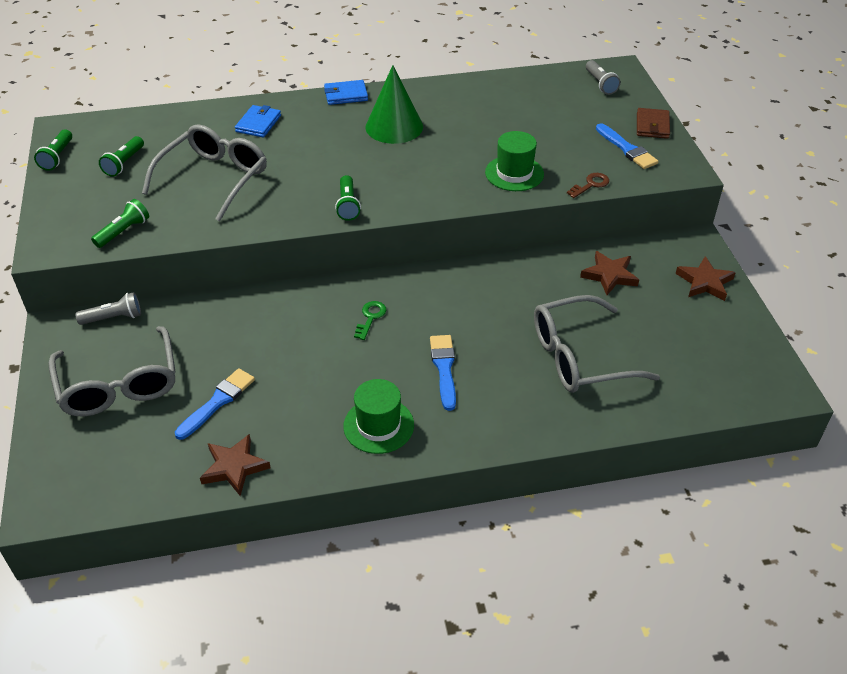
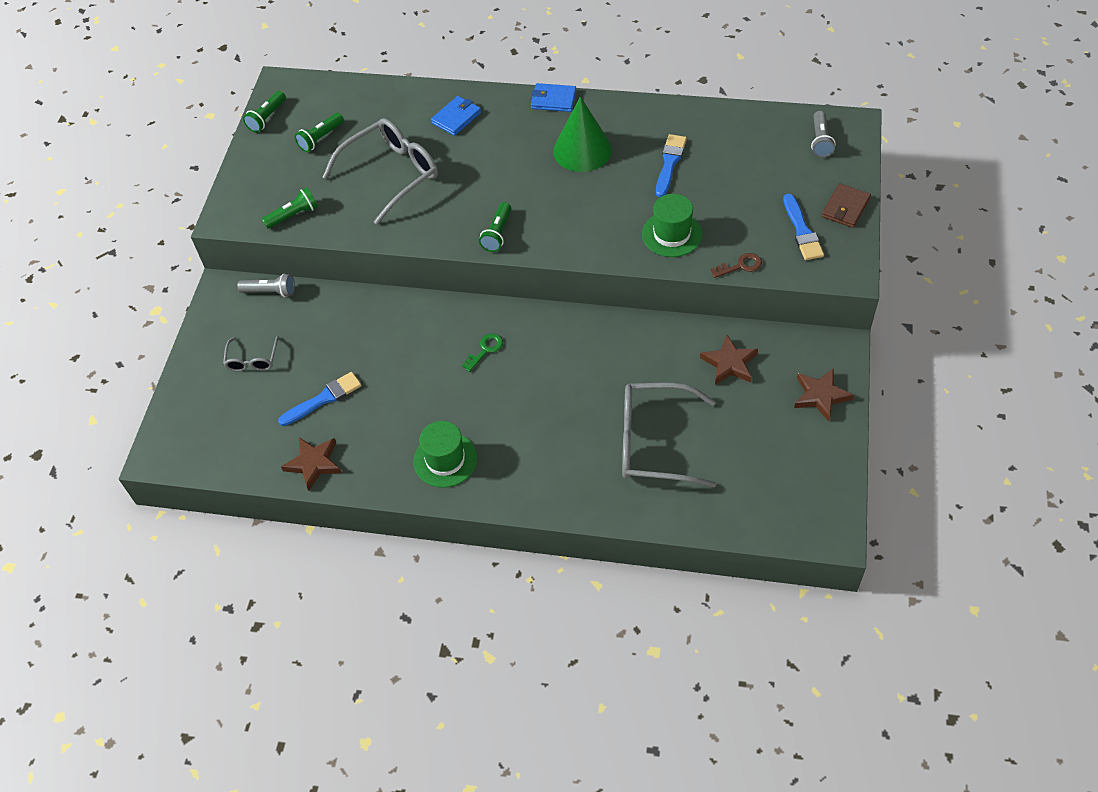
camera: 25 degrees right, 10 degrees up
grey glasses [48,326,176,416] -> grey glasses [223,336,279,372], size x0.50
blue brush [430,335,456,411] -> blue brush moved to [656,134,687,197]

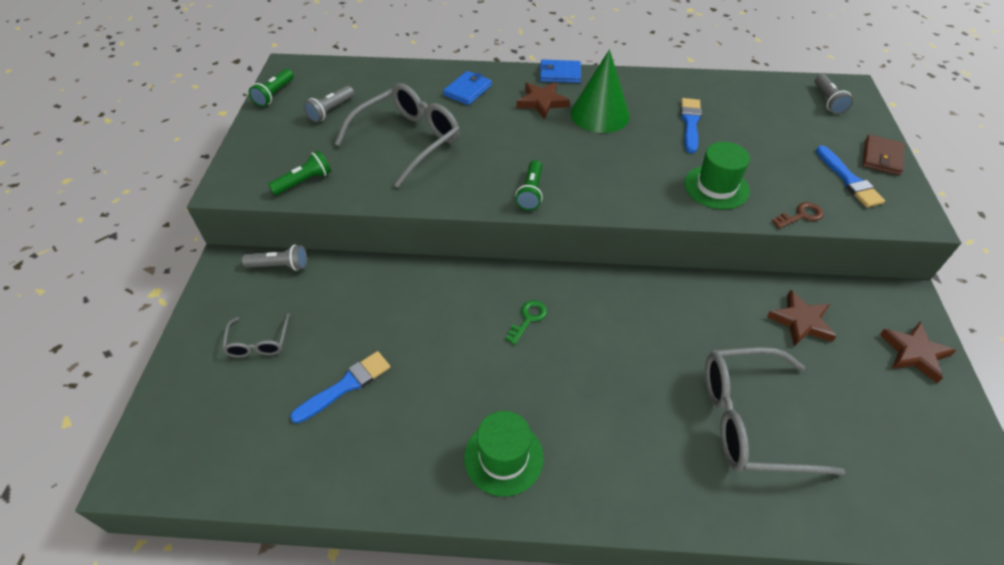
camera: 10 degrees left, 5 degrees down
brown star [281,437,342,491] -> brown star moved to [517,82,570,119]
green flashlight [295,113,344,152] -> grey flashlight [304,86,354,122]

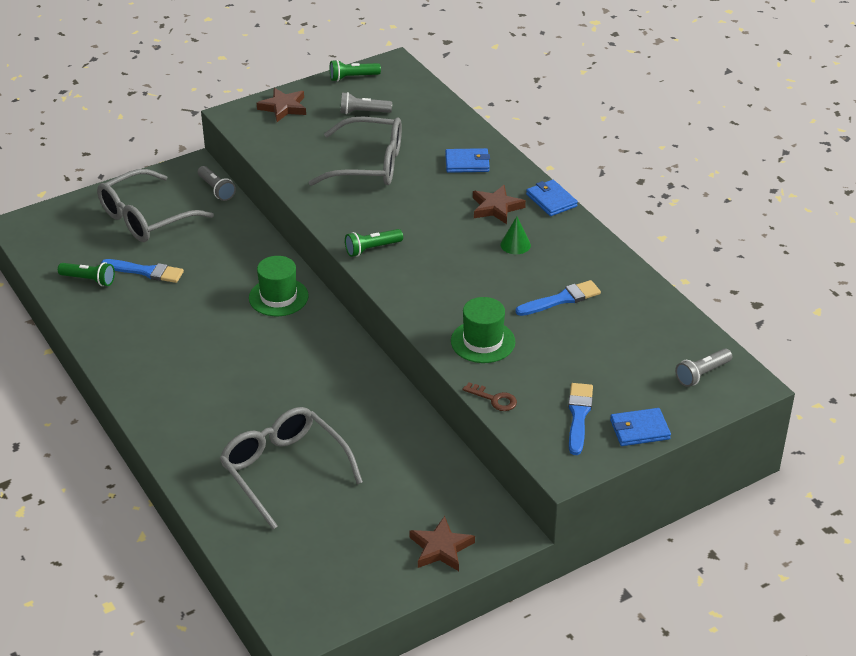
camera: 55 degrees right, 10 degrees down
grey glasses [222,313,290,358] -> grey glasses [97,169,214,242], size x2.01
green flashlight [268,150,331,195] -> green flashlight moved to [58,262,115,286]
green hat [464,411,544,496] -> green hat moved to [249,256,309,316]
green key [505,300,547,345] -> none
green cone [570,49,630,133] -> green cone [500,216,531,254], size x0.48
brown star [767,290,836,346] -> brown star moved to [257,88,306,122]
blue brush [816,145,885,207] -> blue brush turned 150 degrees clockwise [568,383,593,455]
brown wallet [862,135,905,175] -> blue wallet [610,408,671,446]

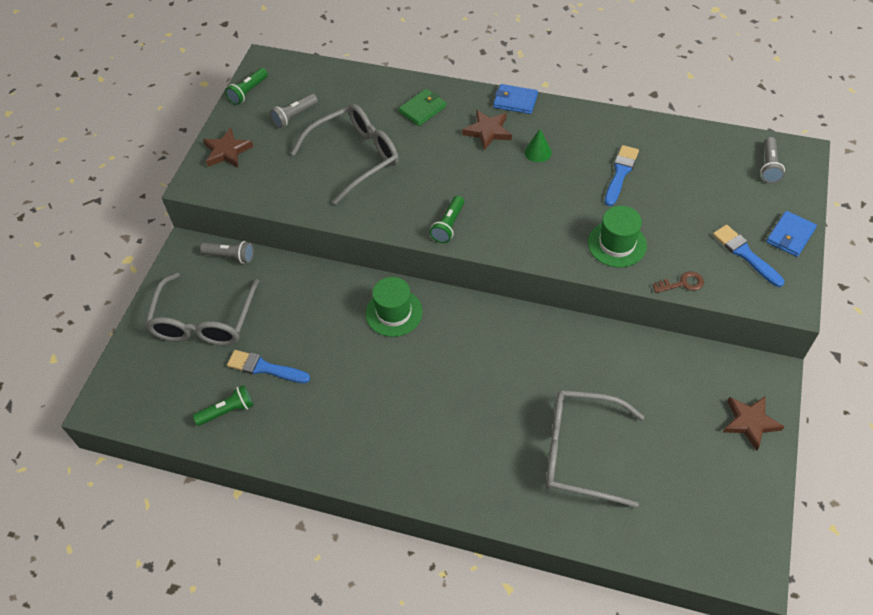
camera: 40 degrees left, 15 degrees up
blue brush [101,259,184,283] -> blue brush turned 135 degrees counterclockwise [227,350,310,383]
blue wallet [445,148,490,173] -> green wallet [398,89,446,126]

